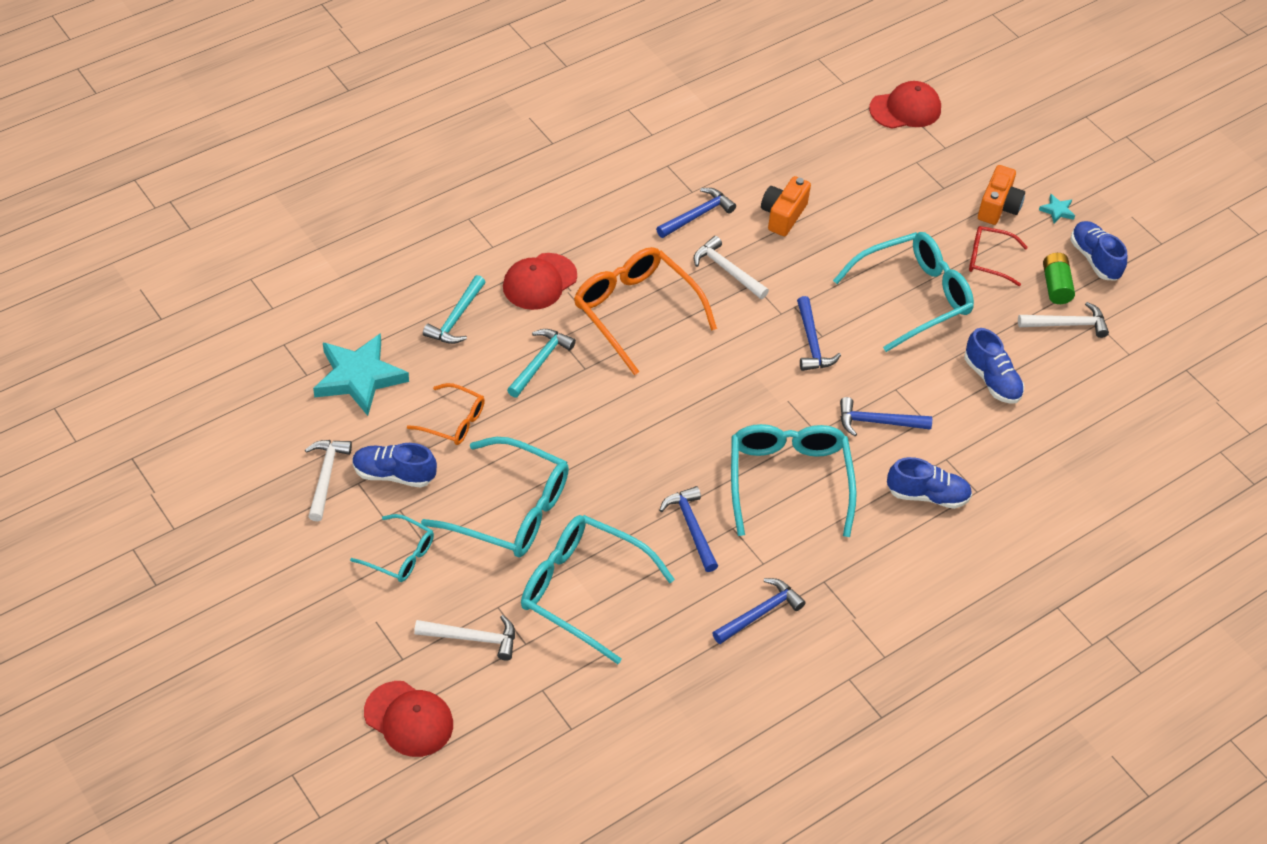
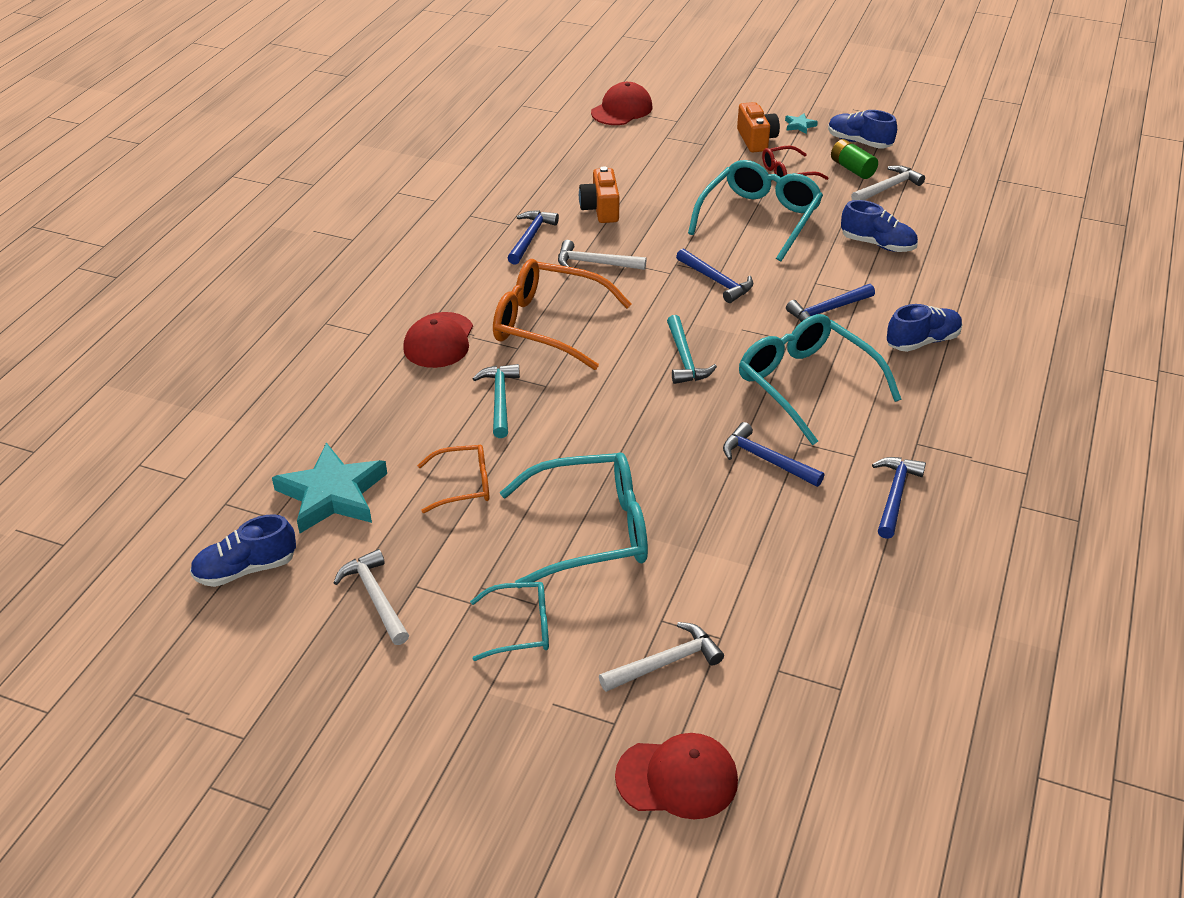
camera: 30 degrees left, 10 degrees down
blue shoe [352,443,437,488] -> blue shoe moved to [190,514,296,587]
turquoise hammer [423,275,485,344] -> turquoise hammer moved to [667,315,717,384]
turquoise glasses [521,515,675,664] -> none

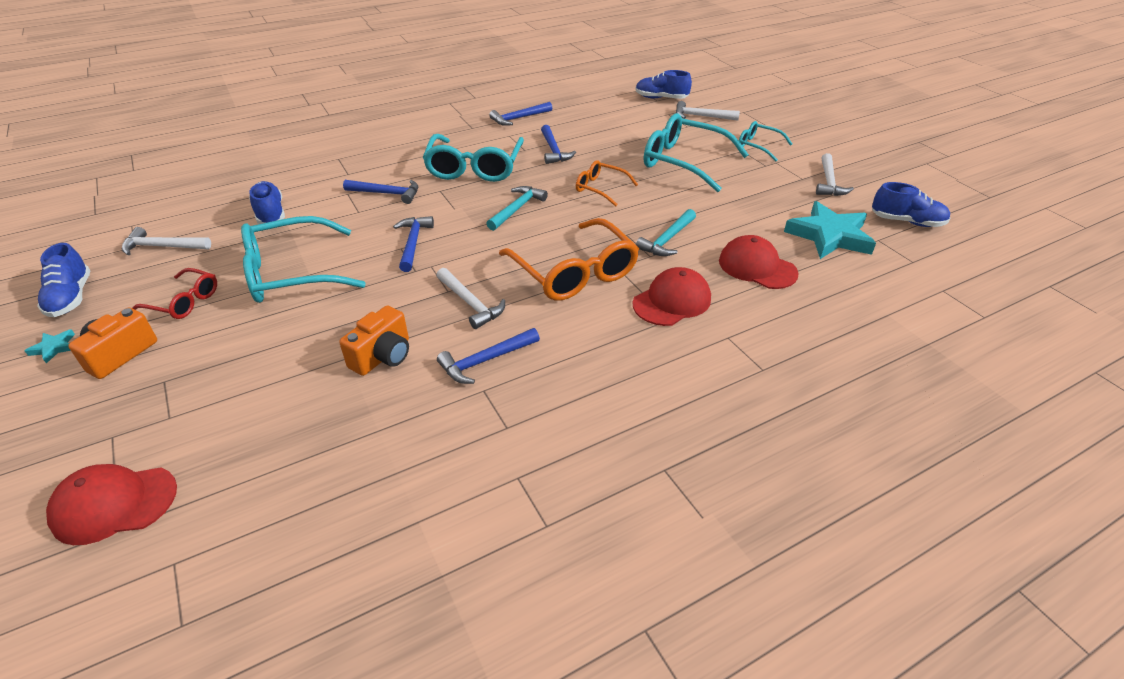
camera: 140 degrees left, 0 degrees up
orange glasses [417,445,489,513] -> orange glasses moved to [576,160,638,207]
red cap [615,733,738,819] -> red cap moved to [719,235,798,289]
green battery [831,139,878,179] -> none
blue shoe [886,304,963,352] -> blue shoe moved to [635,70,692,99]

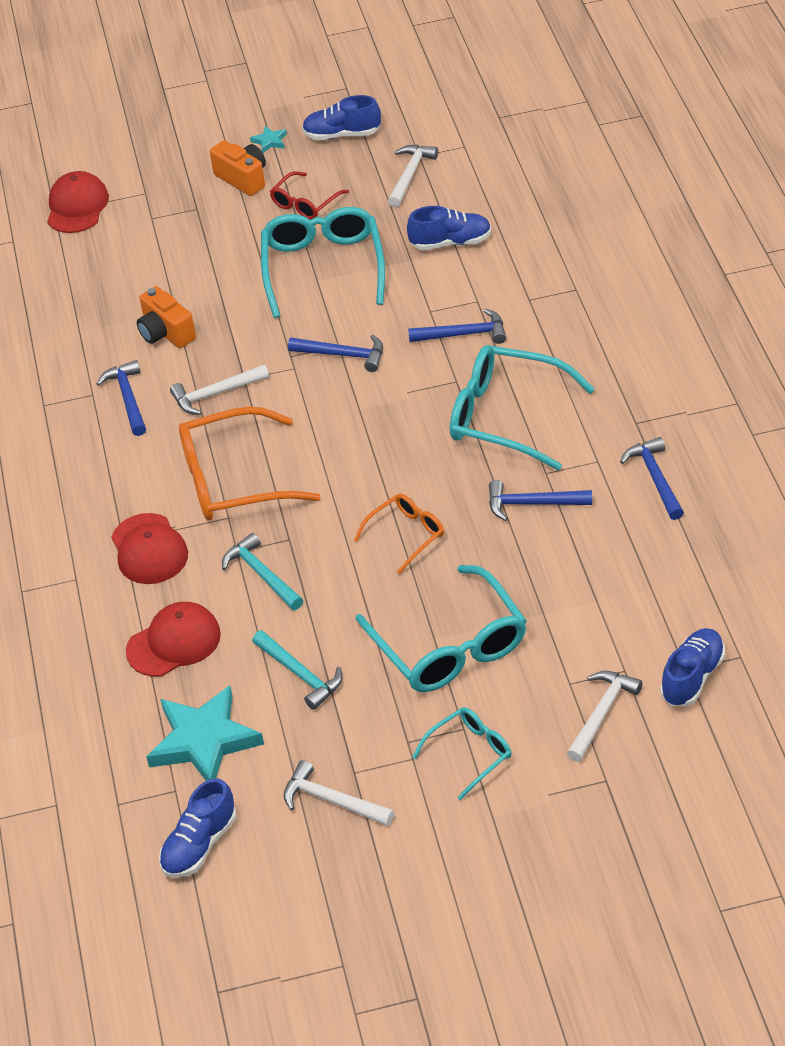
camera: 110 degrees right, 5 degrees up
blue hammer [343,180,418,204] -> blue hammer turned 120 degrees counterclockwise [408,309,506,344]
turquoise hammer [486,186,548,231] -> turquoise hammer moved to [252,630,343,710]
turquoise glasses [644,113,749,192] -> turquoise glasses turned 105 degrees clockwise [355,565,526,692]

